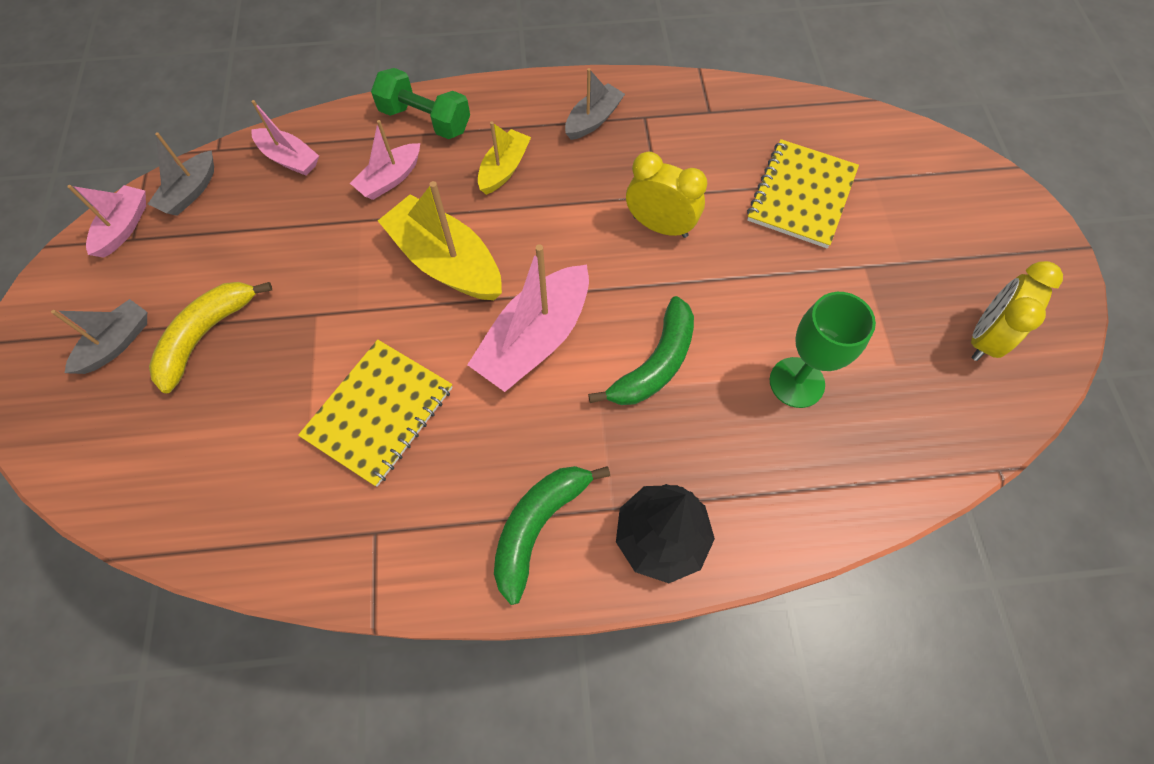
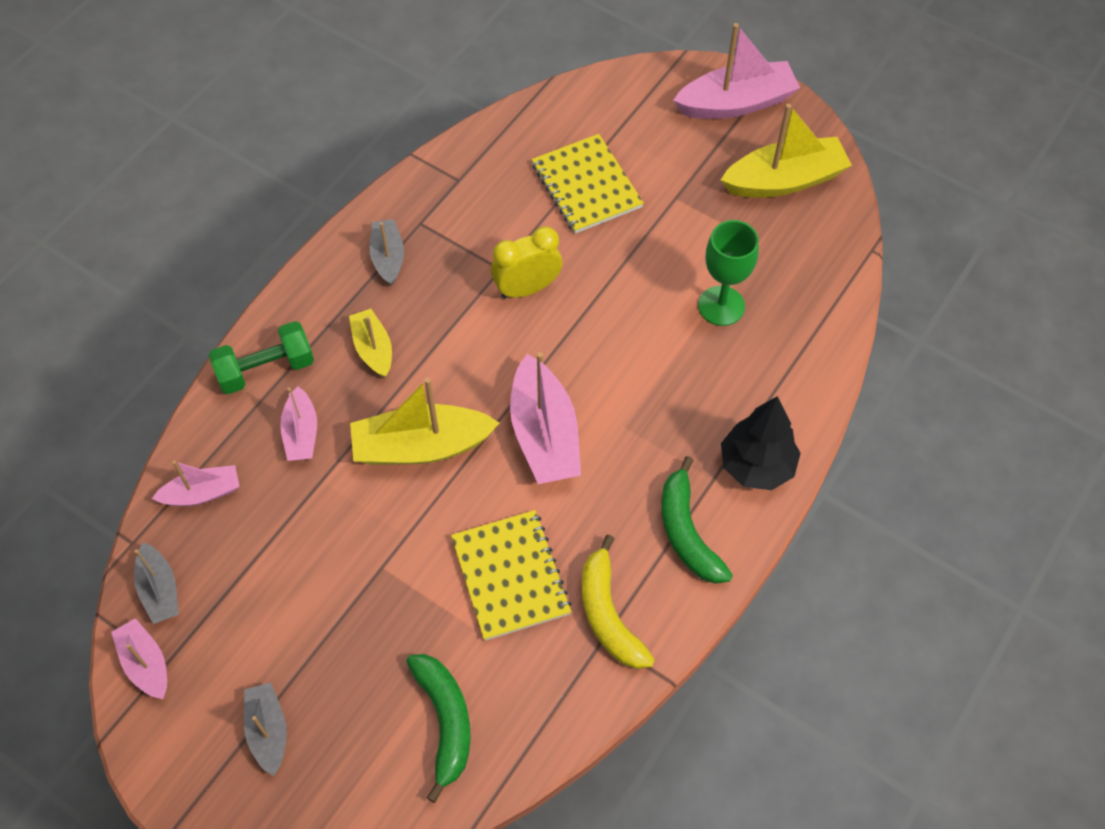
camera: 50 degrees left, 5 degrees down
yellow banana [149,282,272,393] -> yellow banana moved to [582,534,655,669]
green banana [588,296,694,405] -> green banana moved to [406,654,471,803]
yellow clock [971,261,1063,361] -> yellow boat [721,103,852,197]
none -> pink boat [673,23,800,119]

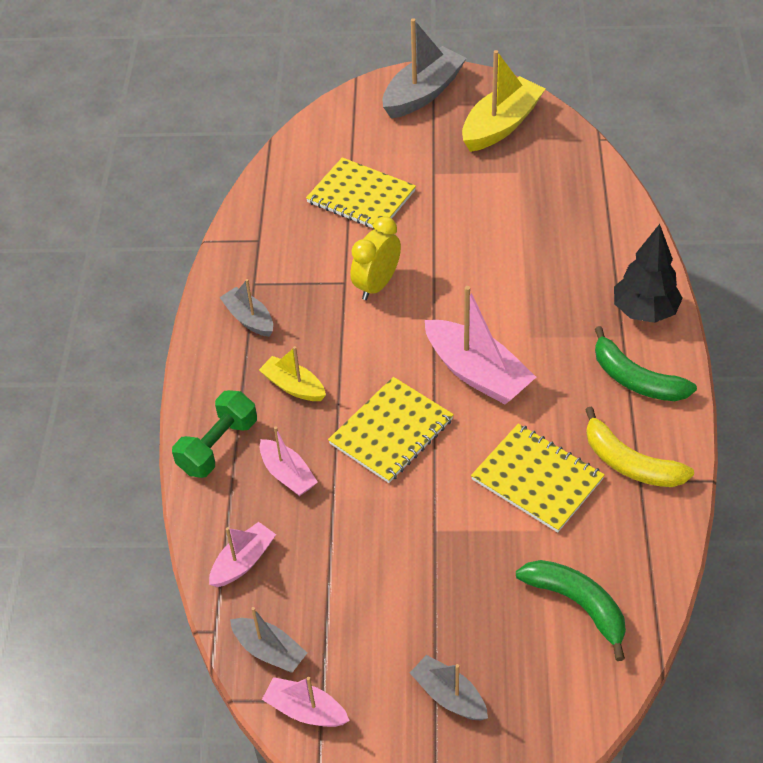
camera: 30 degrees left, 10 degrees down
yellow boat [350,377,499,465] -> yellow notebook [328,377,454,483]
pink boat [673,23,800,119] -> grey boat [383,18,467,119]
green goblet [698,220,759,326] -> none

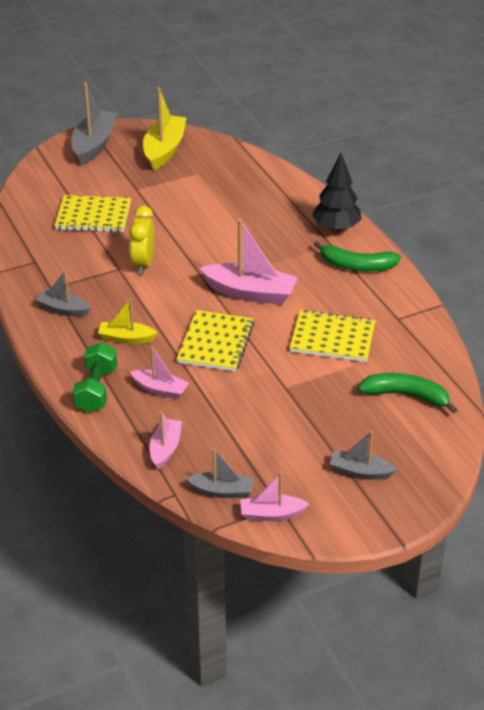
camera: 30 degrees left, 10 degrees down
yellow banana [585,406,694,487] -> none

